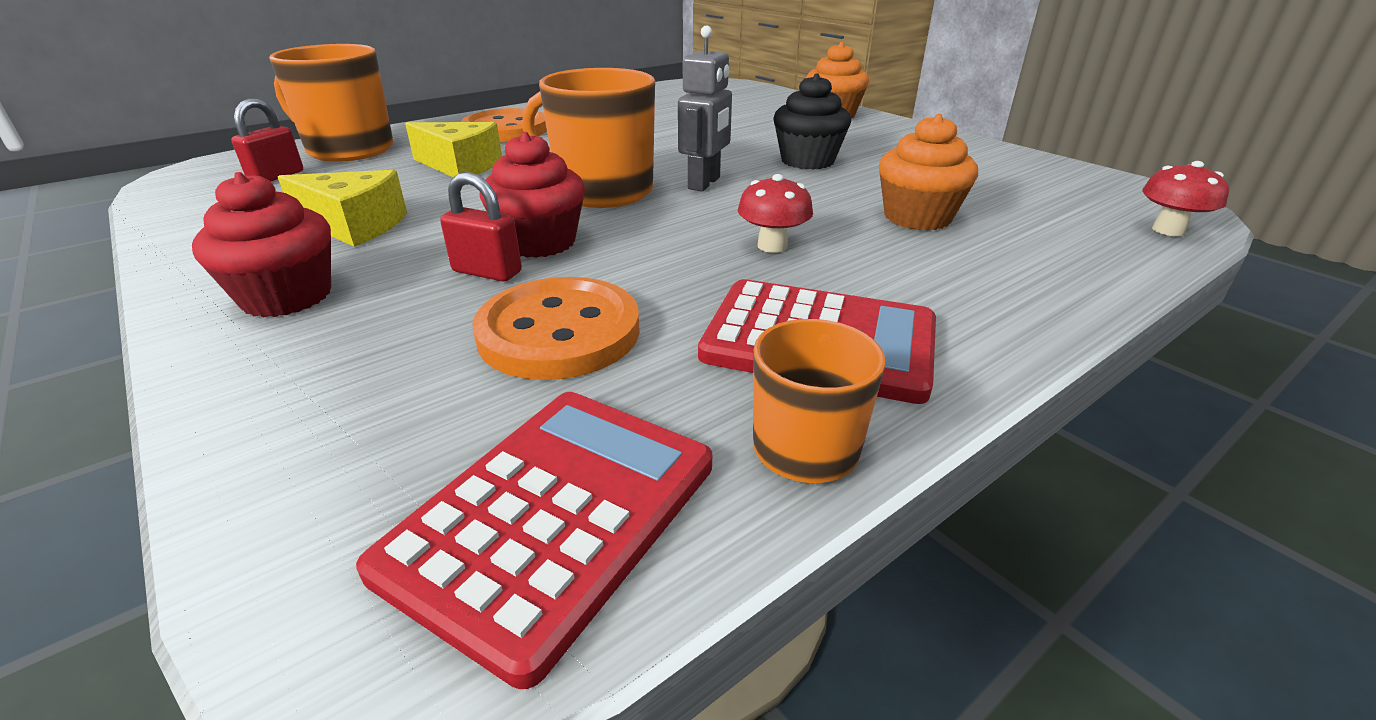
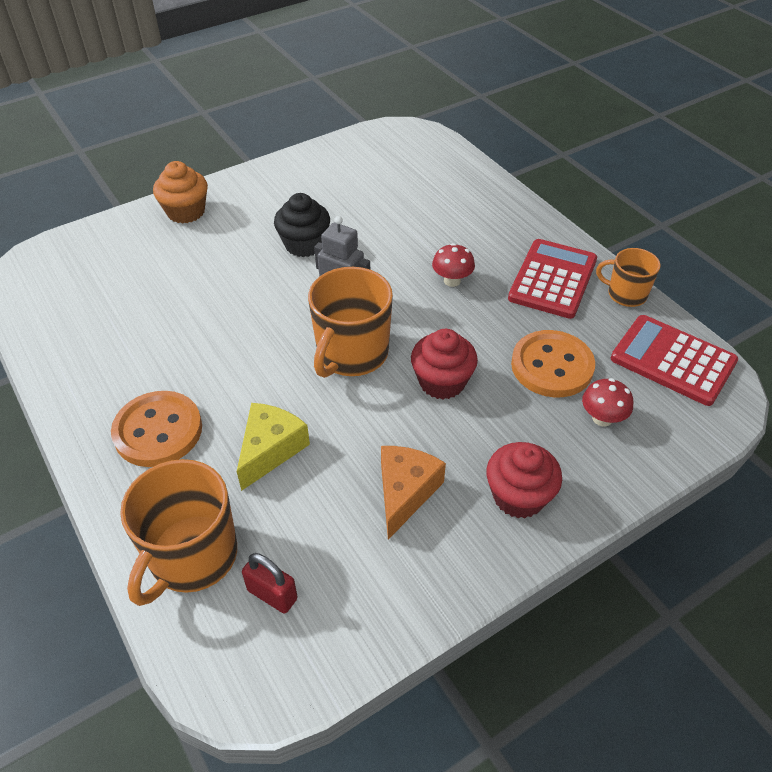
camera: 85 degrees left, 15 degrees up
yellow cheese [278,170,407,247] -> orange cheese [381,446,446,540]
red padlock [440,172,522,282] -> none
orange cupcake [879,114,978,231] -> none
red mushroom [1142,161,1229,236] -> red mushroom moved to [582,378,633,426]

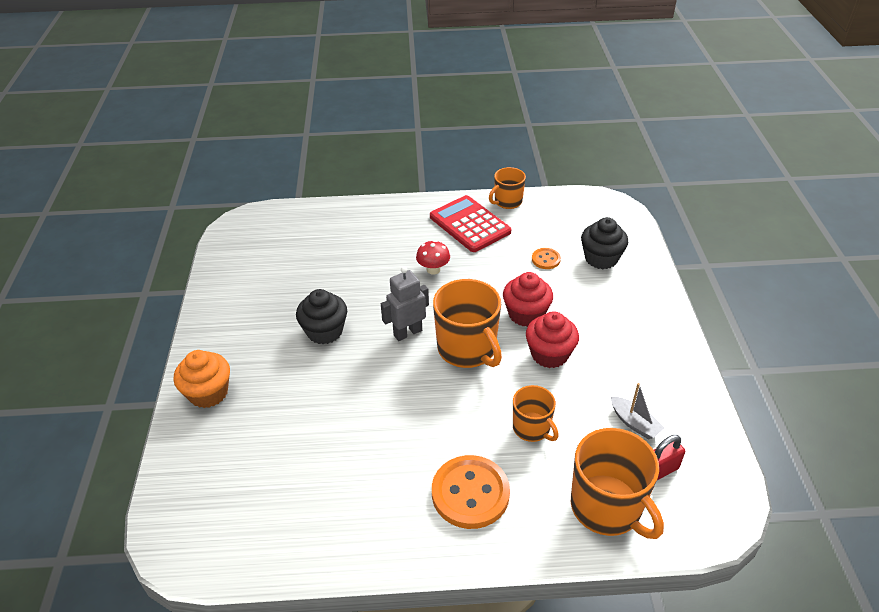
camera: 60 degrees left, 5 degrees down
yellow cheese [237,403,310,491] -> orange mug [513,385,559,442]
orange cheese [381,446,446,540] -> none
red cupcake [486,442,562,518] -> red cupcake moved to [526,311,579,368]
orange button [511,330,595,397] -> orange button [532,248,561,269], size x0.49
red mushroom [582,378,633,426] -> black cupcake [581,217,628,269]
red calculator [611,315,738,406] -> none
none -> grey boat [611,383,665,440]

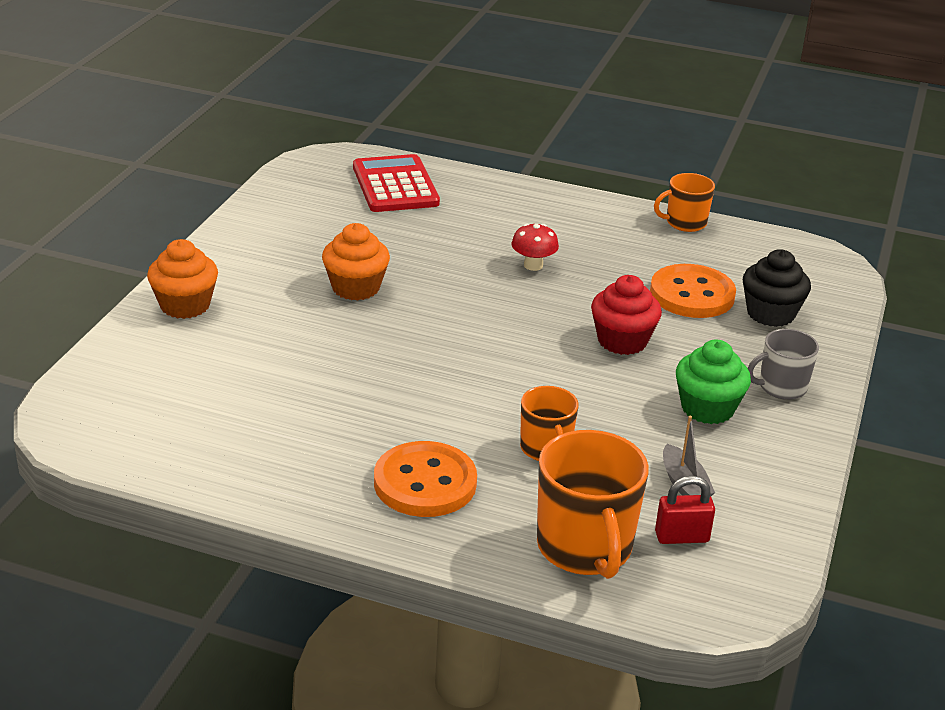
camera: 20 degrees right, 10 degrees down
black cupcake [296,289,347,344] -> orange cupcake [322,223,390,301]
grey robot [381,266,429,341] -> none
red calculator [430,195,511,252] -> red calculator moved to [353,154,440,212]
orange mug [433,279,502,368] -> none
red cupcake [526,311,579,368] -> none
orange button [532,248,561,269] -> orange button [650,264,736,318], size x2.05
none -> green cupcake [676,340,751,424]
none -> grey mug [748,329,819,400]

